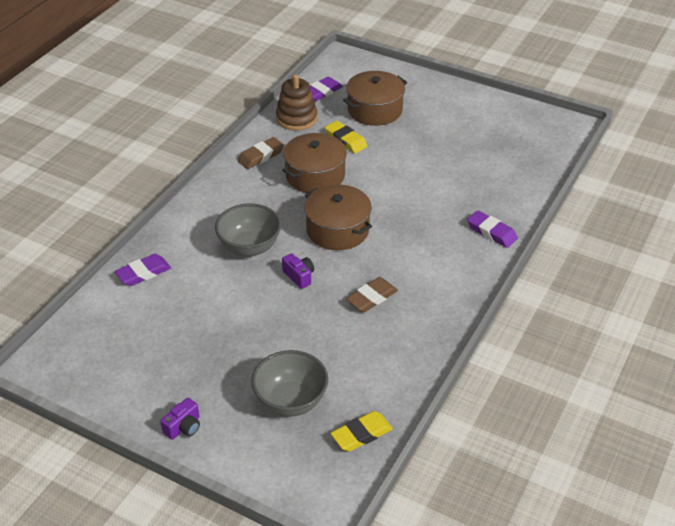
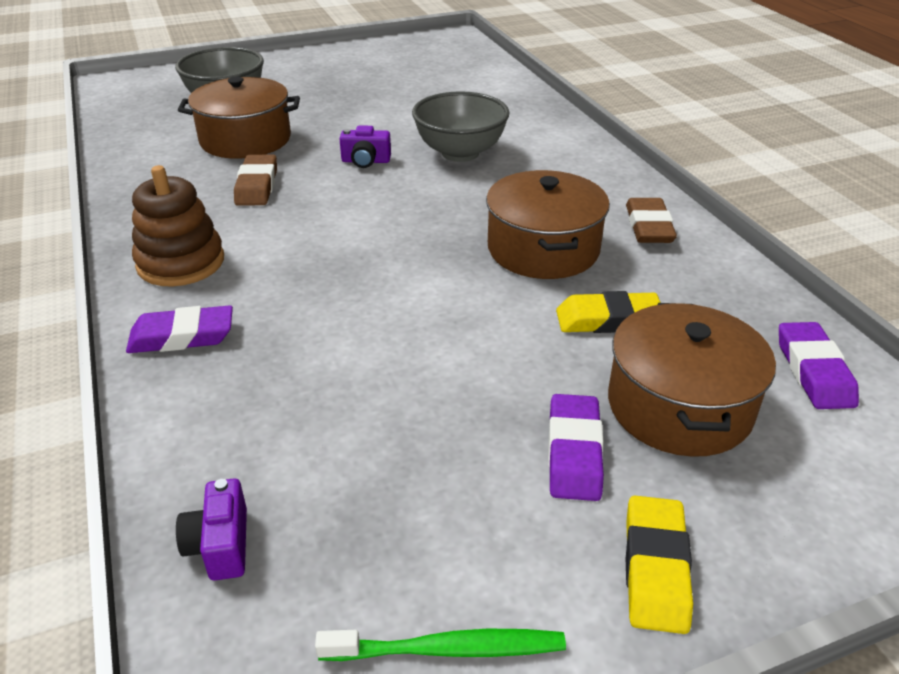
camera: 130 degrees right, 5 degrees down
purple eraser [115,254,171,286] -> purple eraser moved to [548,394,604,501]
purple camera [161,398,200,440] -> purple camera moved to [176,478,247,581]
brown stacking toy [276,74,318,131] -> brown stacking toy moved to [132,165,224,287]
brown pot [304,185,372,250] -> brown pot moved to [178,77,300,159]
yellow eraser [330,411,393,452] -> yellow eraser moved to [626,495,693,634]
none -> green toothbrush [315,629,566,661]

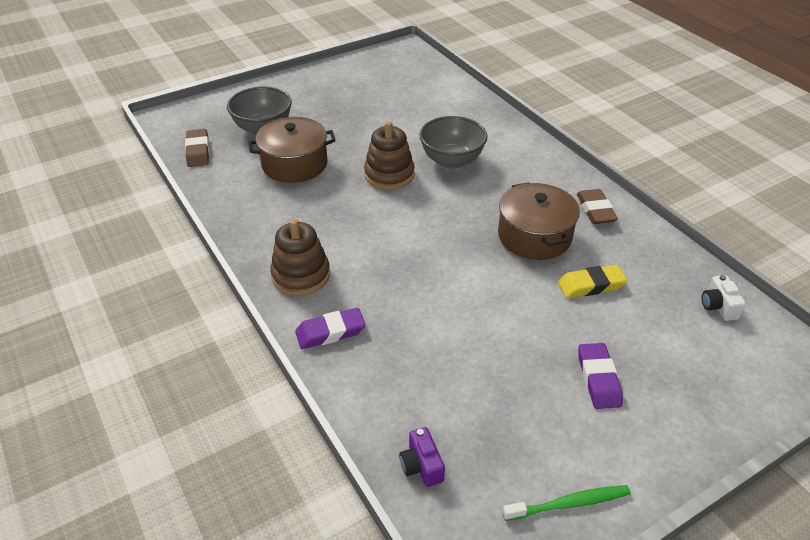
camera: 10 degrees left, 5 degrees up
brown eraser [234,154,277,206] -> brown eraser moved to [185,129,209,167]
purple camera [339,125,391,168] -> brown stacking toy [364,121,414,190]
brown pot [608,303,776,457] -> none
yellow eraser [626,495,693,634] -> none
purple eraser [779,322,859,409] -> white camera [702,275,746,321]

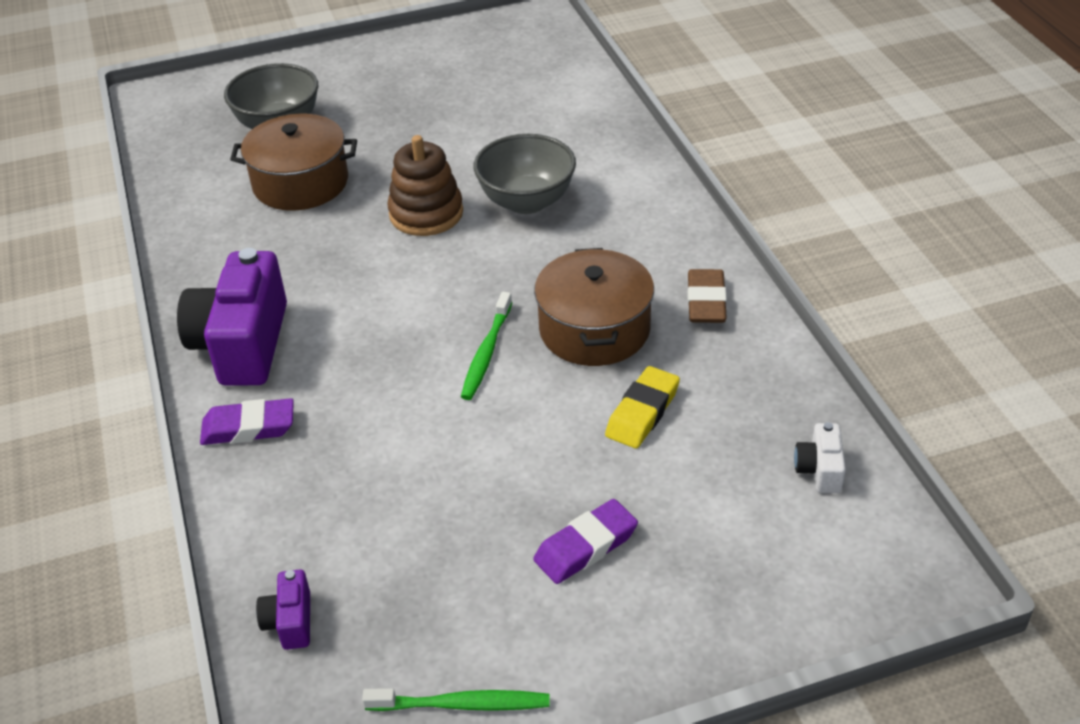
camera: 15 degrees right, 0 degrees up
brown eraser [185,129,209,167] -> none
brown stacking toy [270,219,330,296] -> purple camera [177,248,287,386]
yellow eraser [558,265,627,298] -> yellow eraser turned 60 degrees counterclockwise [605,366,680,448]
purple eraser [578,343,623,409] -> purple eraser turned 45 degrees clockwise [533,499,638,584]
none -> green toothbrush [461,292,512,400]

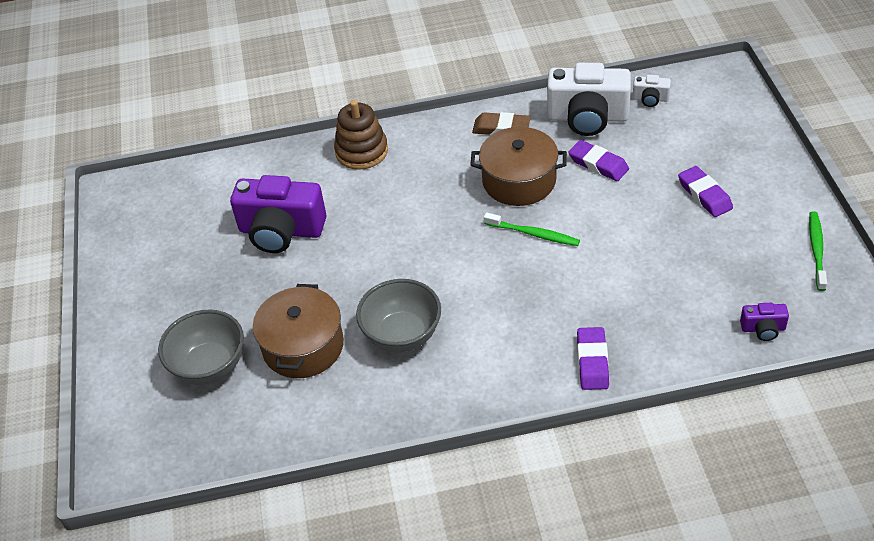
camera: 80 degrees left, 5 degrees up
purple camera [177,248,287,386] -> purple camera moved to [230,175,326,253]
brown stacking toy [387,135,463,236] -> brown stacking toy moved to [334,100,388,170]
grey bowl [474,134,576,214] -> grey bowl moved to [356,279,441,353]
yellow eraser [605,366,680,448] -> purple eraser [569,140,629,181]
none -> white camera [547,63,631,136]

